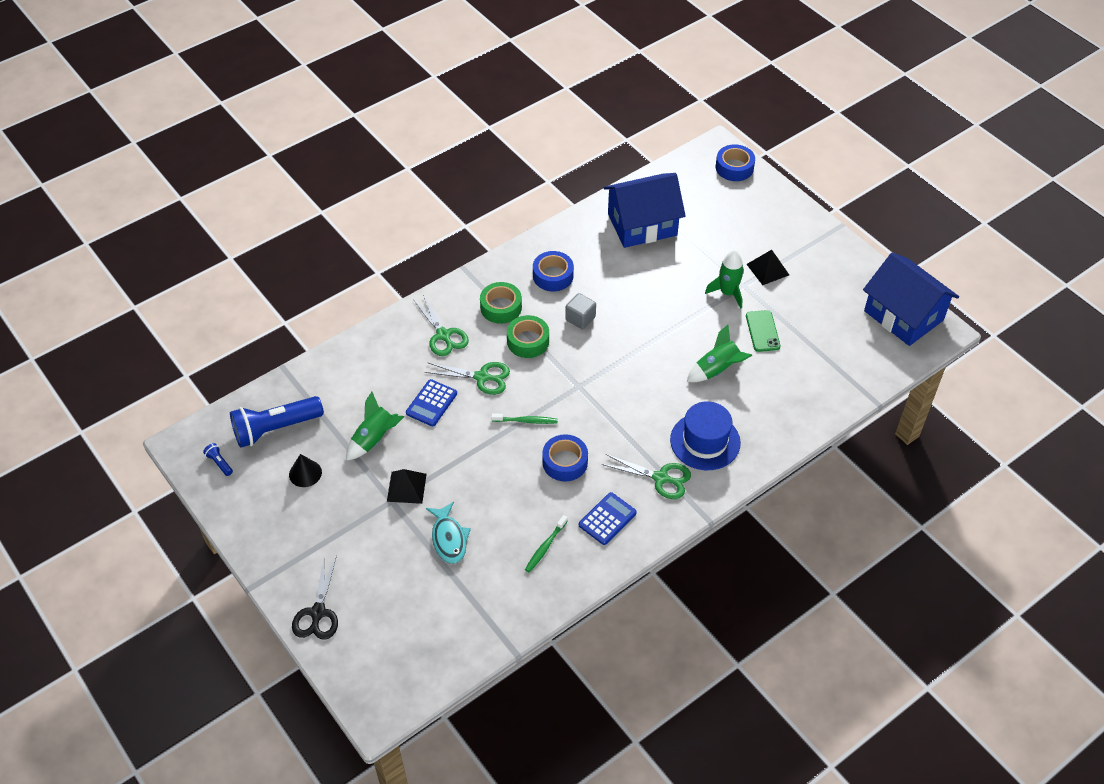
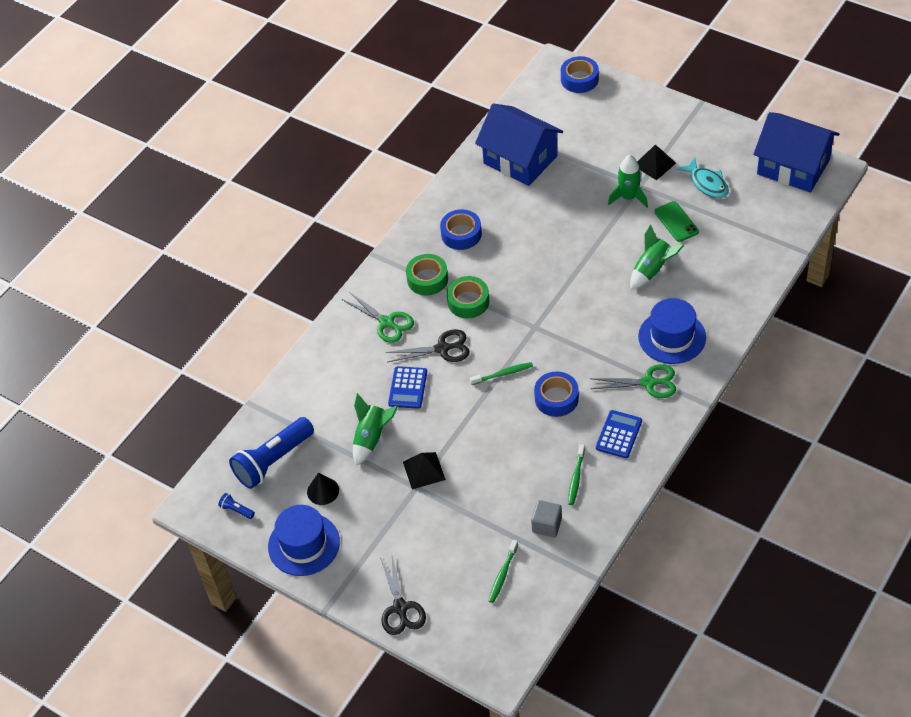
camera: 15 degrees left, 0 degrees up
green scissors [425,362,510,395] -> black scissors [386,329,470,362]
turquoise fish [426,502,471,564] -> turquoise fish moved to [676,158,729,198]
grey cube [565,293,596,329] -> grey cube moved to [531,500,562,537]
blue house [604,173,686,248] -> blue house turned 75 degrees clockwise [475,104,563,186]
none -> blue hat [268,505,340,576]
none -> green toothbrush [488,540,518,603]

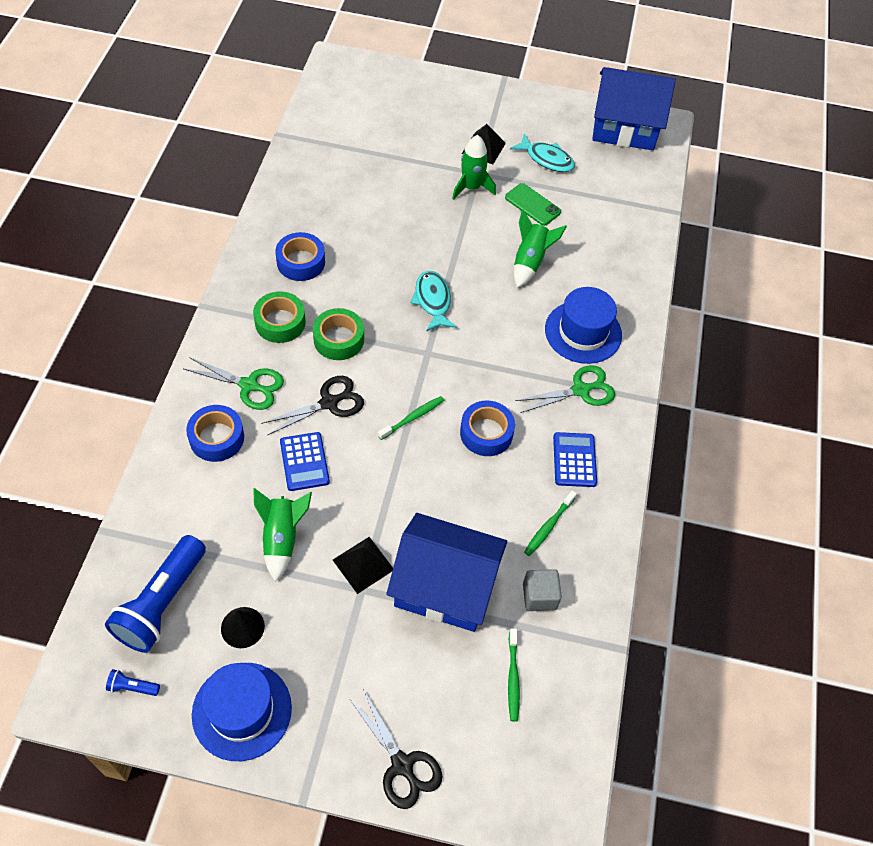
camera: 30 degrees left, 5 degrees up
blue house [475,104,563,186] -> blue house moved to [386,513,507,632]
blue tape [561,56,599,93] -> blue tape moved to [186,405,244,462]
green toothbrush [568,444,585,505] -> green toothbrush turned 45 degrees clockwise [524,490,577,556]
none -> turquoise fish [410,271,457,332]

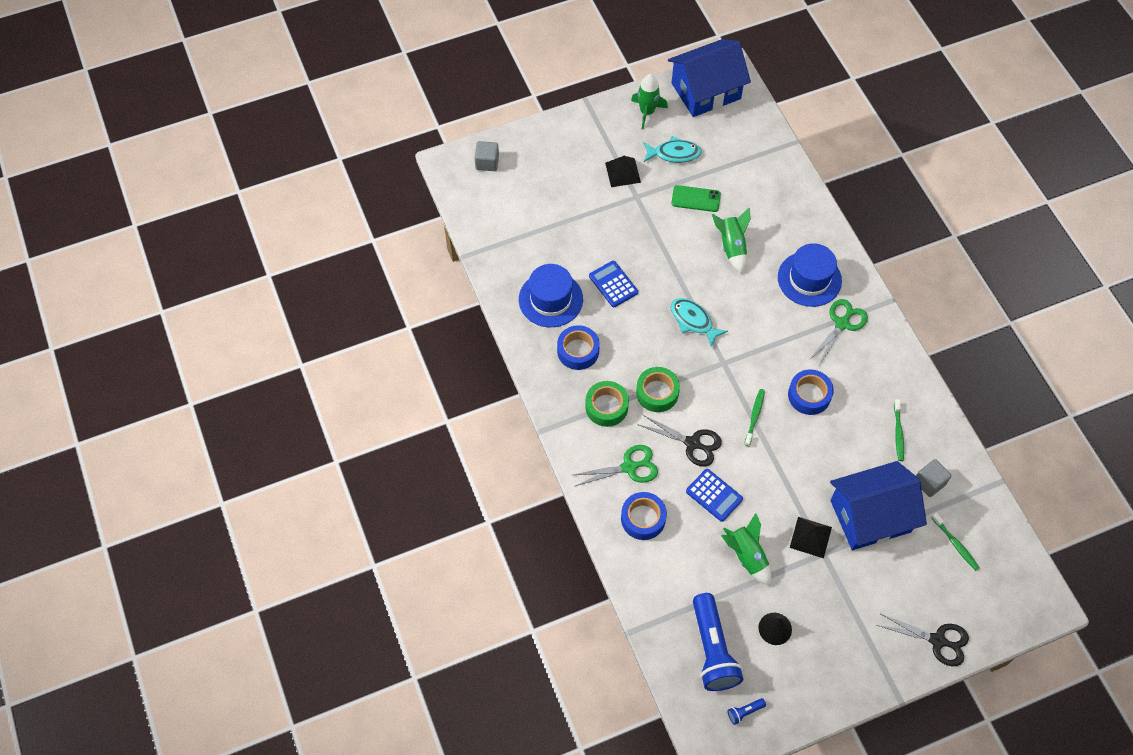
camera: 30 degrees left, 5 degrees up
blue hat [192,663,292,761] -> blue hat moved to [519,264,583,327]
black scissors [261,376,364,435] -> black scissors turned 90 degrees clockwise [639,414,722,467]
green rocket [452,135,496,200] -> green rocket moved to [631,74,668,129]
blue calculator [553,432,597,487] -> blue calculator moved to [589,261,638,307]
none -> grey cube [474,141,499,171]

